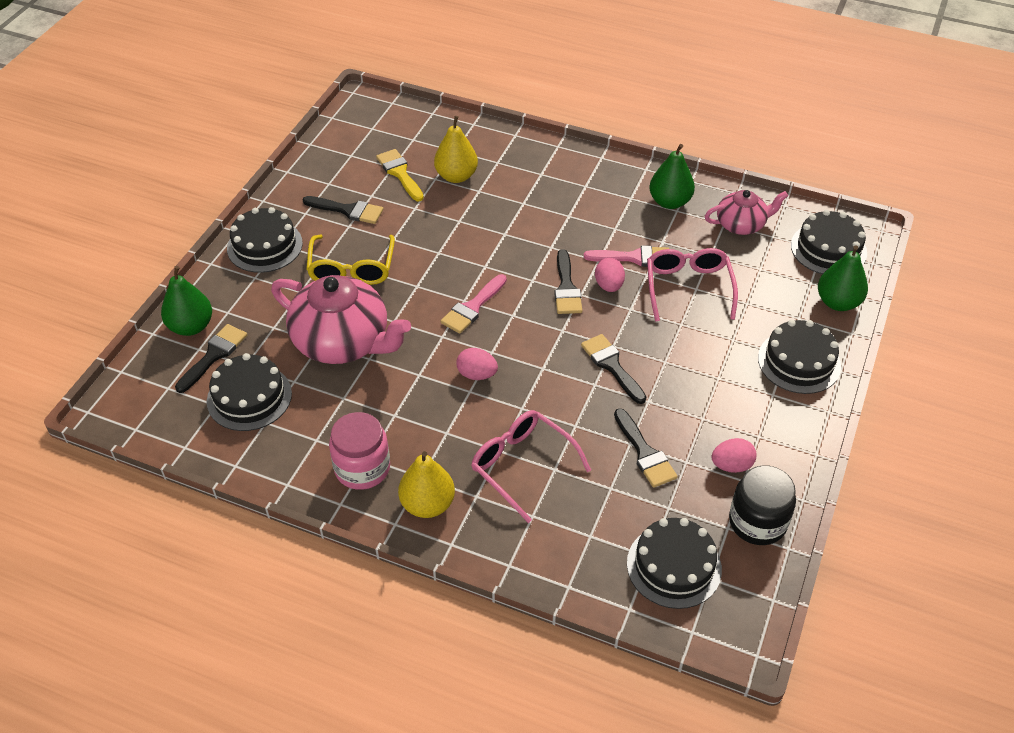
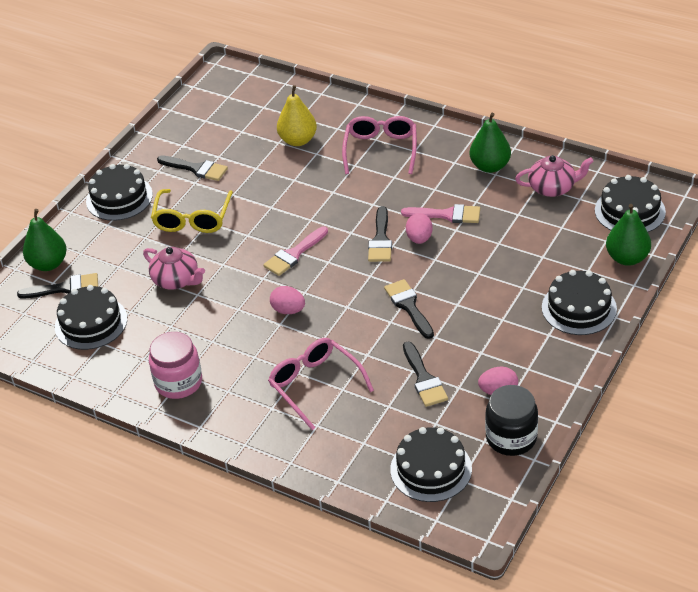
camera: 10 degrees right, 5 degrees down
black brush [175,324,247,393] -> black brush turned 45 degrees clockwise [17,273,98,298]
pink teapot [271,275,411,364] -> pink teapot [143,247,205,289], size x0.56
yellow brush [376,149,424,201] -> none
yellow pear [398,451,455,518] -> none
pink glasses [647,248,738,321] -> pink glasses moved to [342,116,417,174]

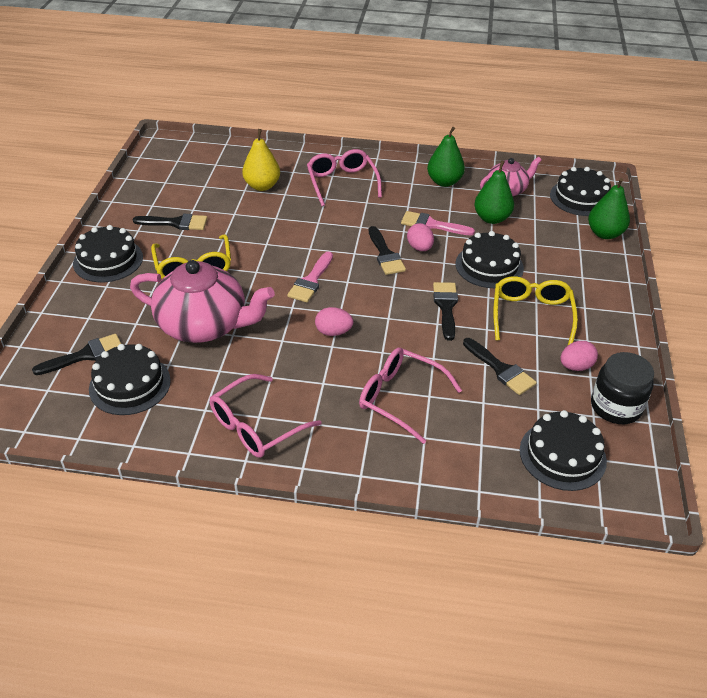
camera: 25 degrees left, 0 degrees up
green pear [23,209,67,271] -> green pear moved to [474,161,514,224]
pink teapot [143,247,205,289] -> pink teapot [130,260,275,343], size x1.78
pink jar [149,332,202,399] -> pink glasses [210,374,322,458]
black brush [384,279,434,339] -> black brush turned 45 degrees clockwise [433,282,458,341]
pink brush [401,204,480,223] -> pink brush turned 150 degrees counterclockwise [401,211,475,235]
black cake [542,270,617,335] -> black cake moved to [455,231,524,288]
none -> yellow glasses [493,276,578,345]

